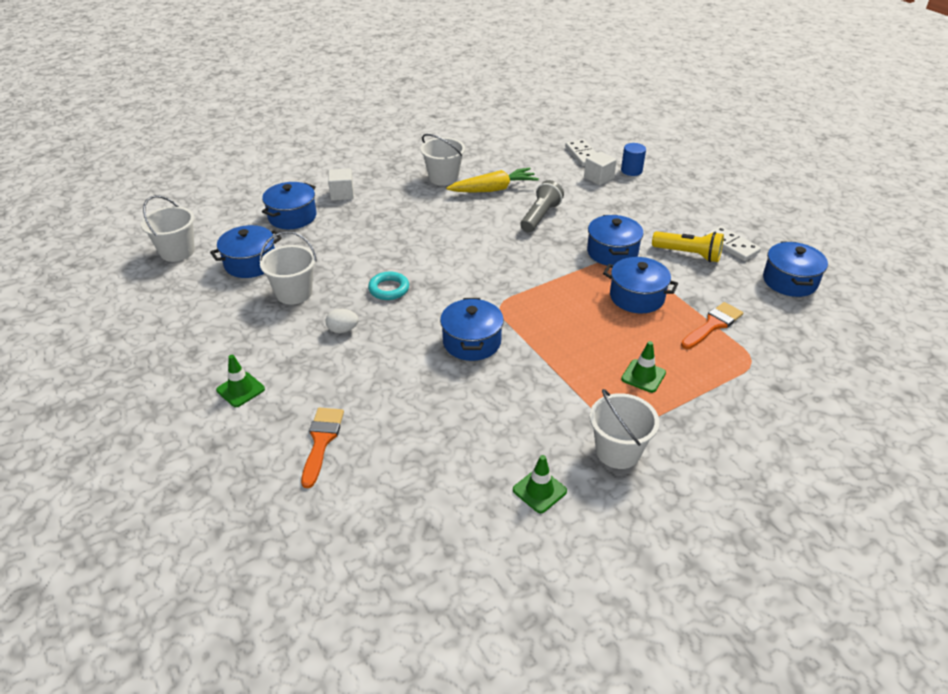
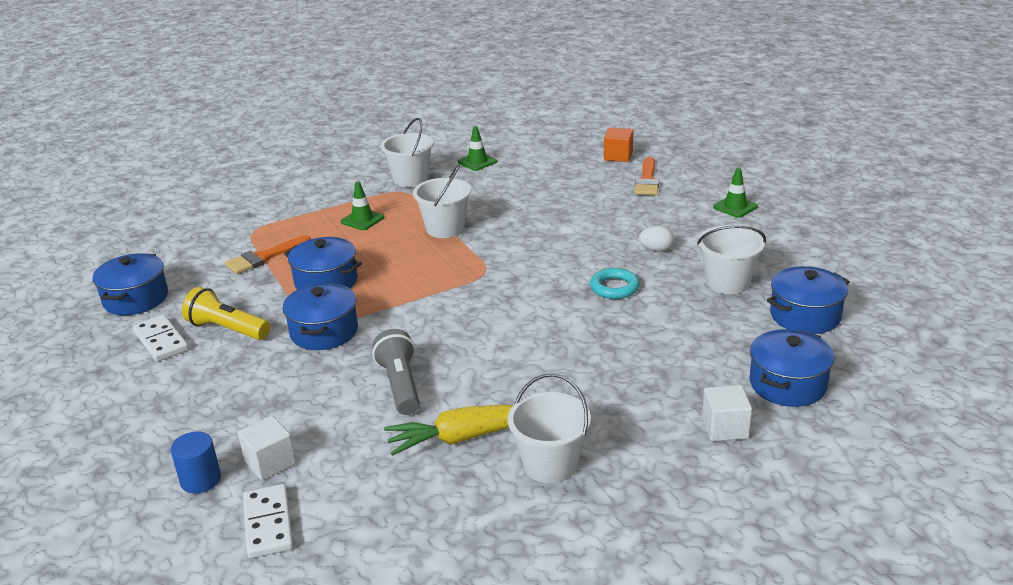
camera: 175 degrees left, 10 degrees down
white bucket [141,195,195,262] -> white bucket moved to [413,165,471,238]
blue pot [440,298,504,361] -> none
grey flashlight [520,180,564,232] -> grey flashlight turned 135 degrees clockwise [372,329,420,415]
none -> orange cube [604,128,633,162]

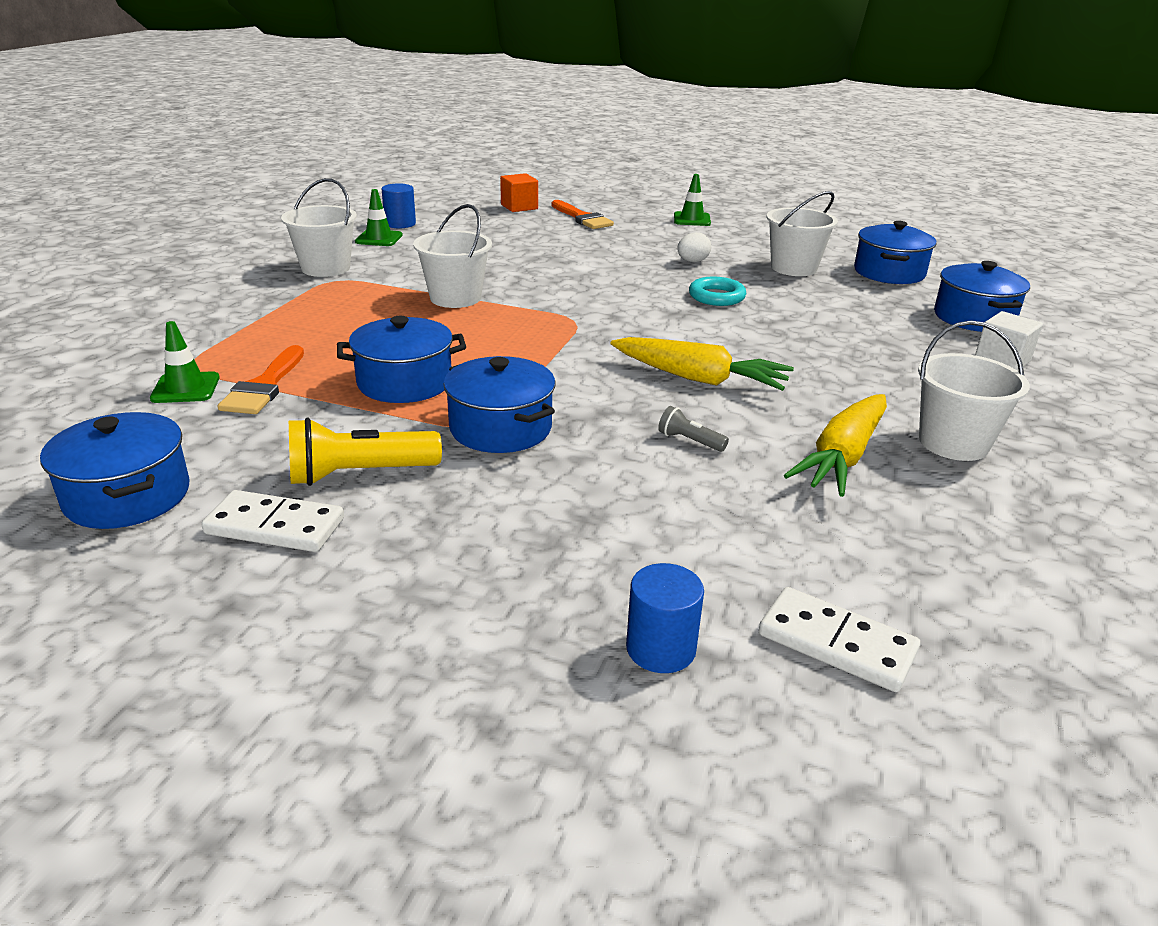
camera: 45 degrees left, 0 degrees up
white cube [238,416,296,480] -> none
green traffic cone [341,181,384,230] -> green traffic cone moved to [150,321,220,403]
grey flashlight [372,329,420,415] -> grey flashlight [658,406,729,452], size x0.50
none -> blue cylinder [382,183,416,228]
none -> yellow carrot [610,337,794,391]

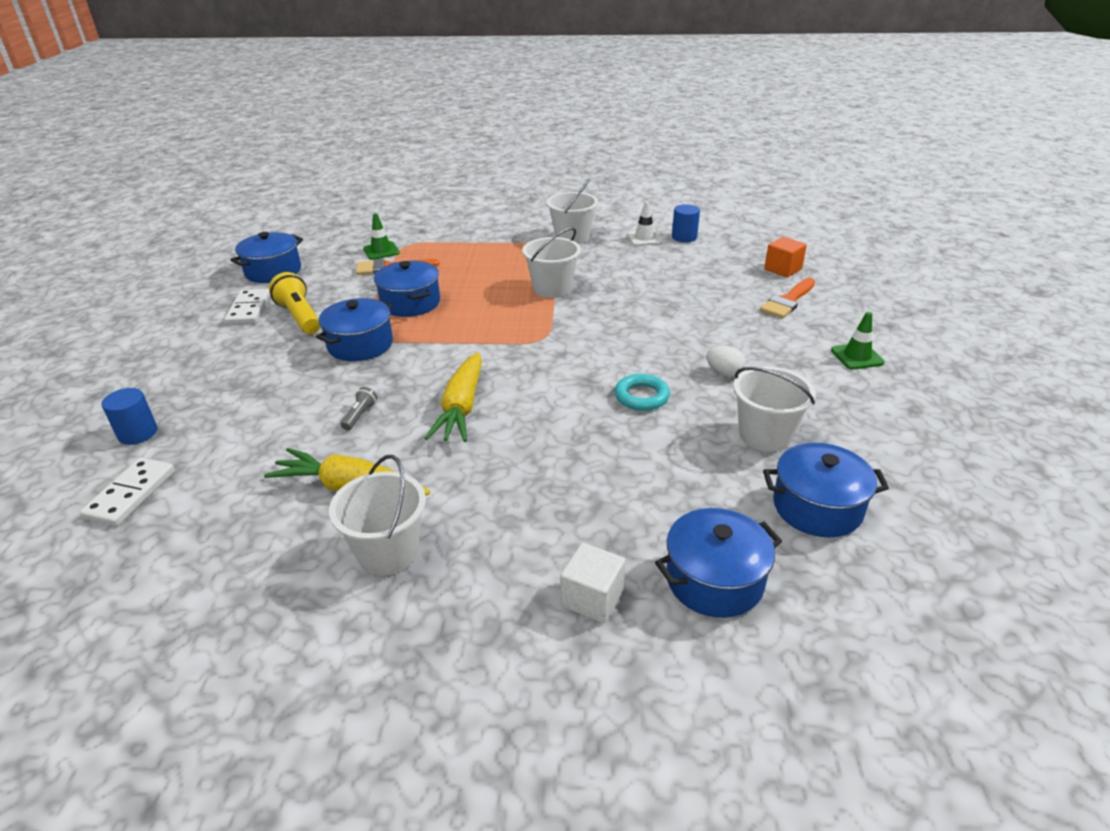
camera: 75 degrees right, 5 degrees up
green traffic cone [355,189,403,246] -> white traffic cone [627,201,663,246]

